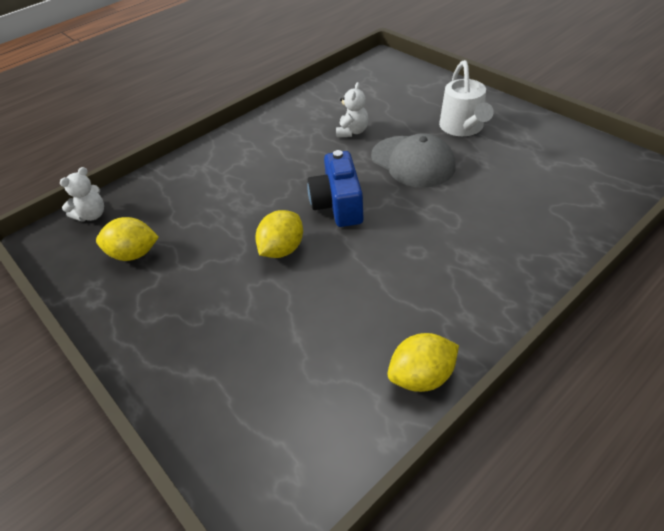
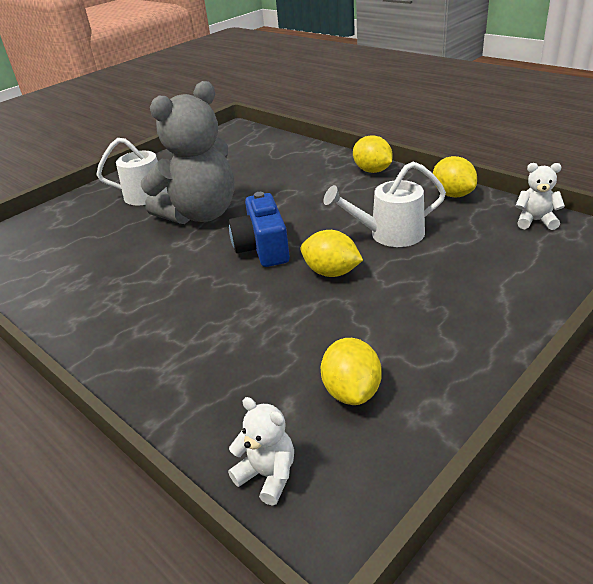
camera: 95 degrees left, 10 degrees down
blue camera [307,150,364,227] -> blue camera turned 90 degrees clockwise [229,192,290,267]
white teddy bear [336,82,368,137] -> white teddy bear moved to [515,163,565,230]
grey cap [371,133,456,188] -> grey teddy bear [141,81,234,224]
none -> white watering can [323,162,446,247]
none -> yellow lemon [353,135,393,173]

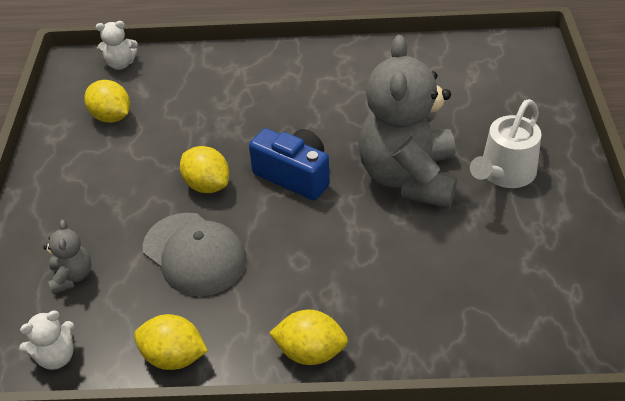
camera: 135 degrees right, 10 degrees up
yellow lemon [301,230,363,277] -> yellow lemon turned 60 degrees clockwise [180,146,229,193]
white watering can [323,162,446,247] -> grey cap [143,213,247,296]
none -> grey teddy bear [43,220,92,294]

